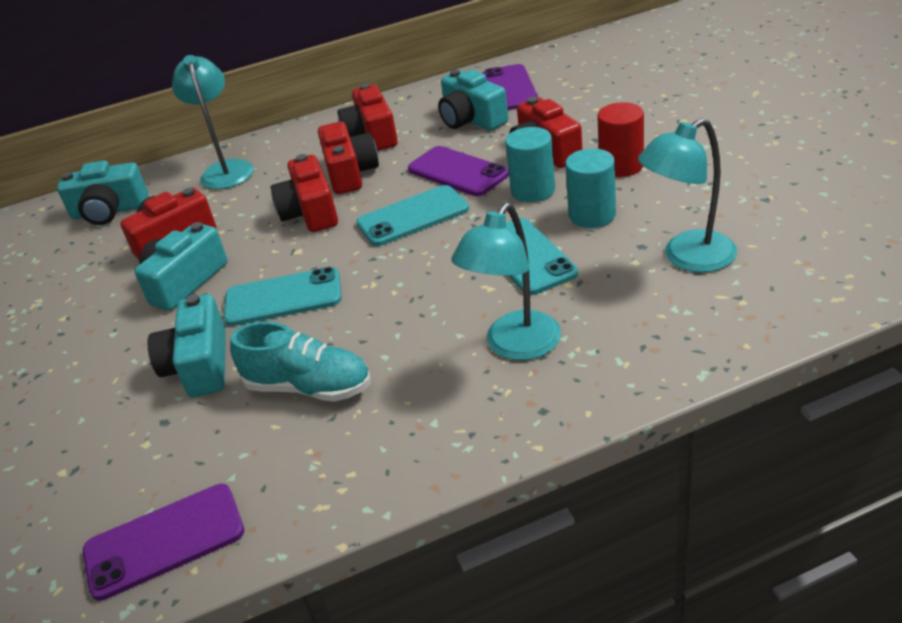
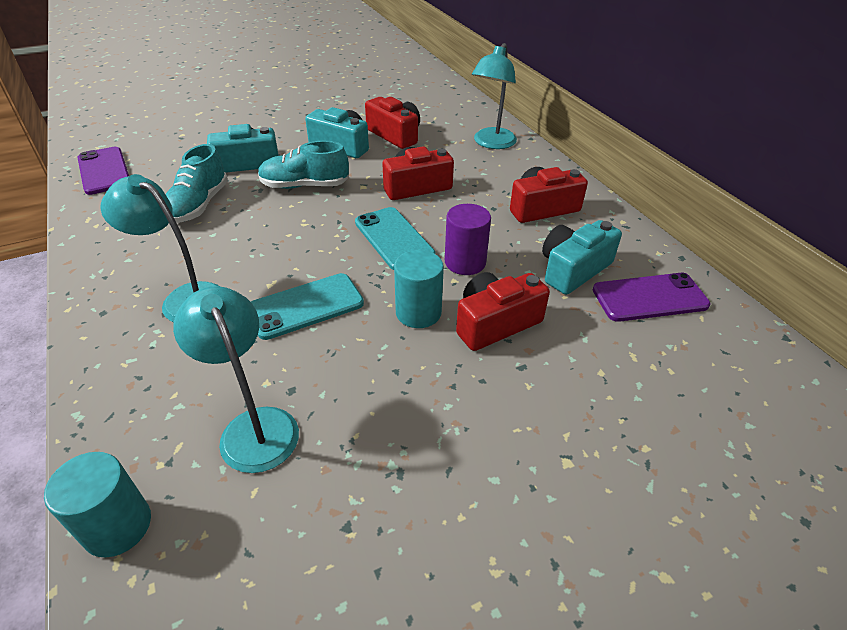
camera: 80 degrees right, 5 degrees up
turquoise camera [57,160,148,225] -> none
turquoise lamp [172,55,254,189] -> turquoise lamp turned 135 degrees clockwise [472,43,517,149]
turquoise phone [224,267,342,326] -> turquoise shoe [258,141,349,189]
red camera [318,122,379,194] -> none
purple phone [408,146,509,196] -> purple cylinder [445,204,491,275]
turquoise cylinder [565,148,616,228] -> turquoise cylinder moved to [44,452,151,557]
red cylinder [597,102,644,177] -> none

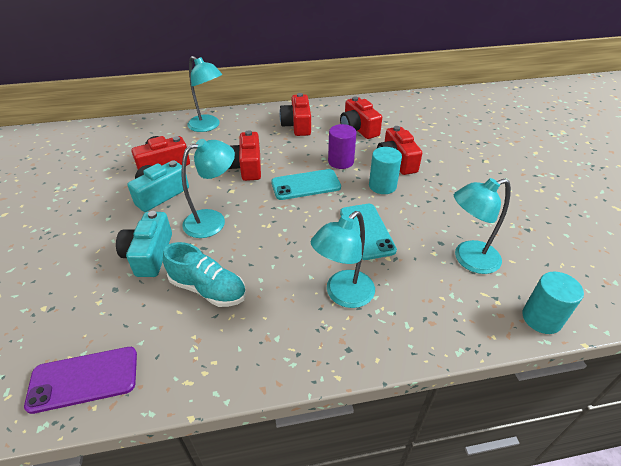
camera: 75 degrees left, 0 degrees up
turquoise shoe [258,141,349,189] -> turquoise lamp [182,139,235,238]
turquoise camera [542,220,622,295] -> red camera [340,96,382,139]
purple phone [593,273,711,322] -> none

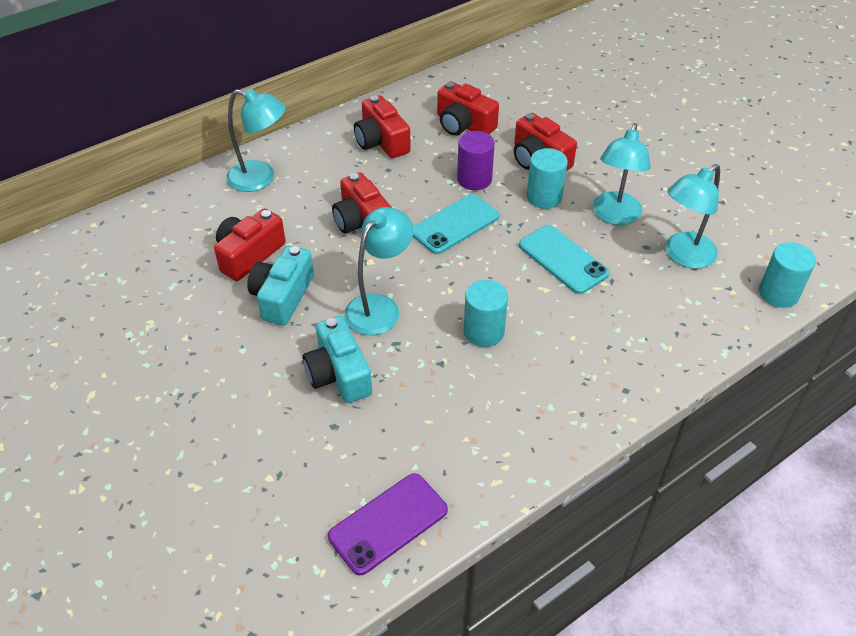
camera: 25 degrees left, 5 degrees up
turquoise shoe [163,242,246,307] -> none
turquoise lamp [311,211,375,308] -> turquoise lamp moved to [593,123,651,225]
none -> turquoise cylinder [464,280,508,347]

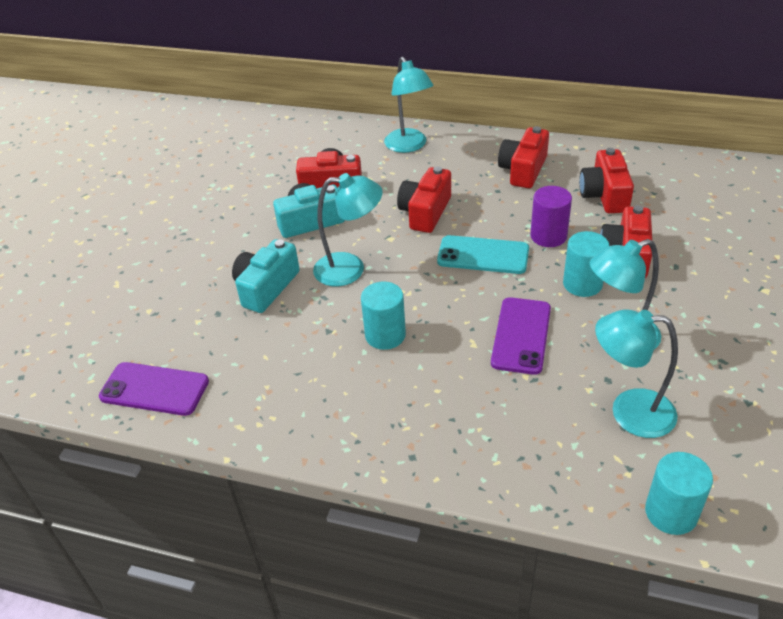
camera: 55 degrees right, 5 degrees down
turquoise phone [519,225,609,294] -> purple phone [491,297,551,375]

